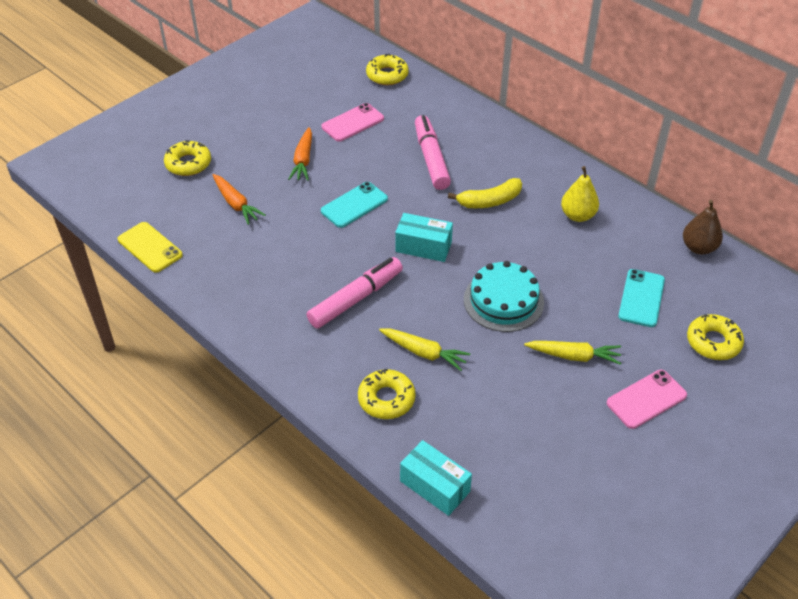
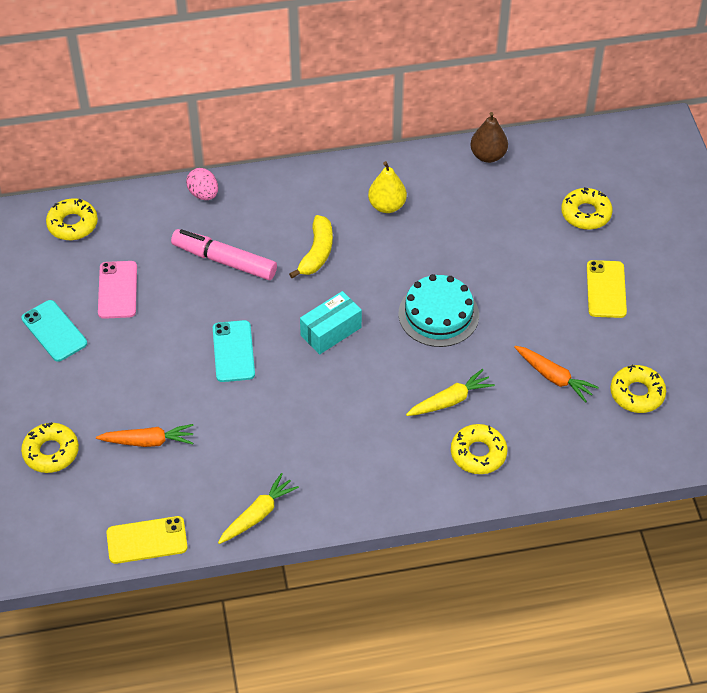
camera: 55 degrees left, 5 degrees up
orange carrot [288,127,312,181] -> orange carrot moved to [515,346,599,403]
pink marker [307,257,403,329] -> none
turquoise box [400,440,472,516] -> none
yellow carrot [524,341,621,365] -> yellow carrot moved to [218,473,299,544]
pink phone [607,370,687,429] -> yellow phone [587,260,627,318]
turquoise phone [618,269,665,327] -> turquoise phone moved to [22,300,87,362]
none -> pink egg [186,168,218,200]
none -> yellow donut [610,365,666,413]

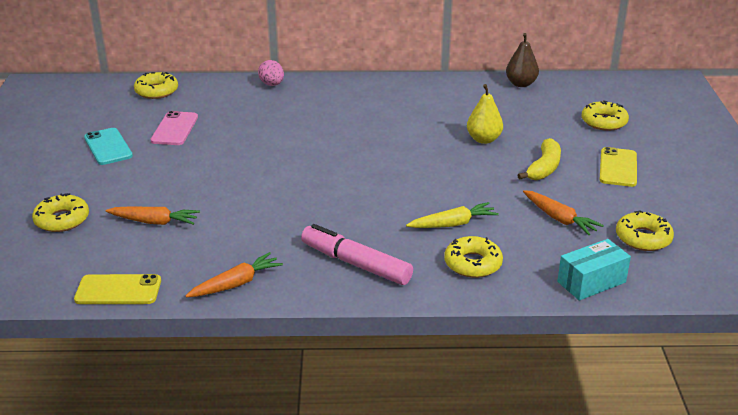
camera: 10 degrees right, 20 degrees down
pink marker [171,229,277,280] -> pink marker moved to [301,224,413,285]
turquoise phone [213,320,255,382] -> none
yellow carrot [218,473,299,544] -> orange carrot [186,252,283,297]
yellow banana [289,215,333,278] -> yellow banana moved to [517,138,561,180]
turquoise box [300,291,362,355] -> turquoise box moved to [557,239,631,301]
yellow pear [368,161,407,213] -> yellow pear moved to [467,84,503,144]
turquoise cake [399,274,479,347] -> none

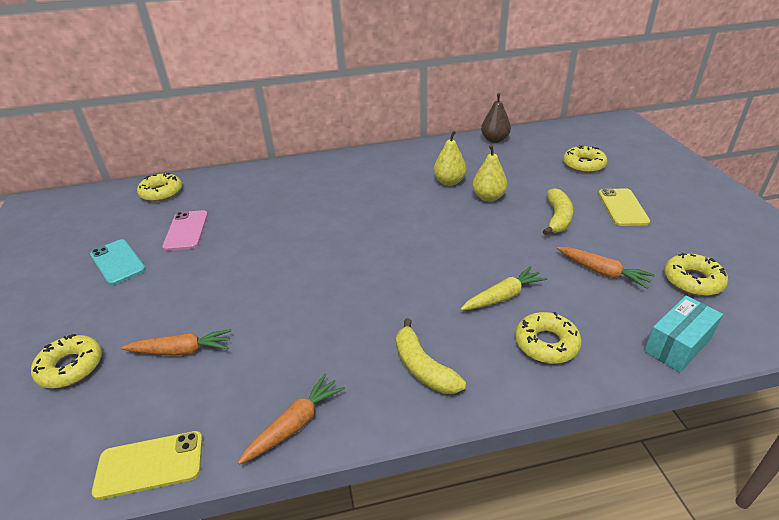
camera: 10 degrees left, 5 degrees up
pink egg [258,60,284,86] -> none
pink marker [301,224,413,285] -> yellow banana [396,318,466,394]
none -> yellow pear [434,130,467,186]

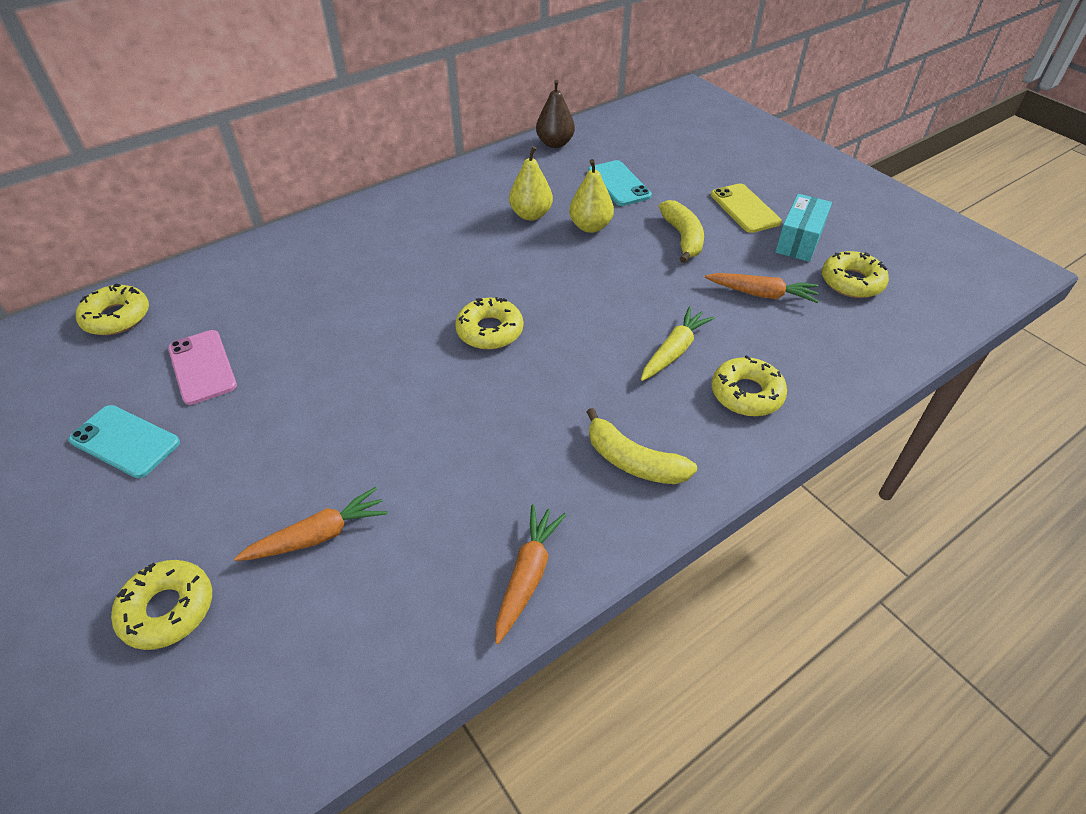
camera: 25 degrees left, 10 degrees up
yellow phone [92,431,203,500] -> none
yellow donut [563,145,607,173] -> yellow donut moved to [455,297,523,350]
turquoise box [644,296,723,372] -> turquoise box moved to [775,194,832,262]
none -> turquoise phone [588,160,652,206]

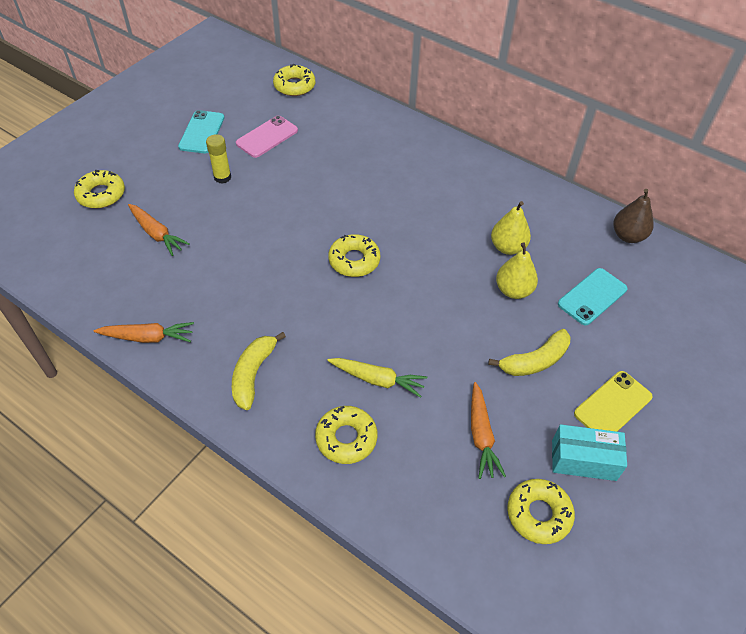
camera: 70 degrees right, 5 degrees up
none -> yellow glue stick [206,134,231,184]

